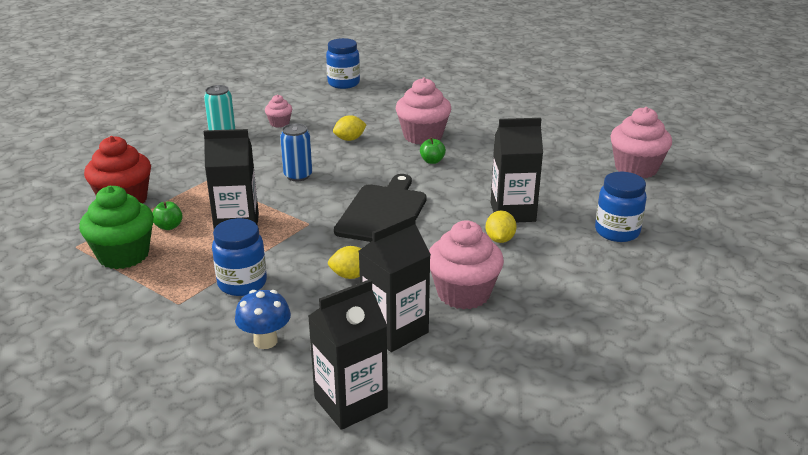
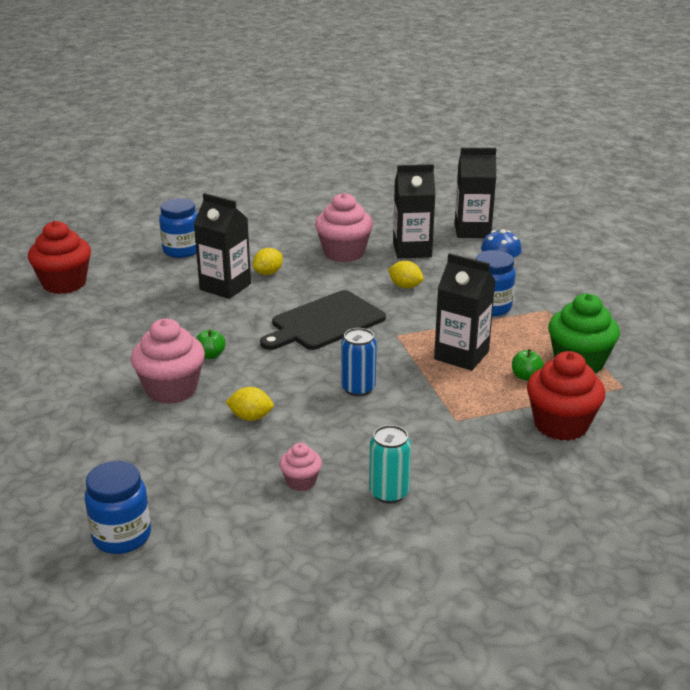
camera: 145 degrees left, 0 degrees up
pink cupcake [610,107,672,178] -> red cupcake [28,221,91,294]

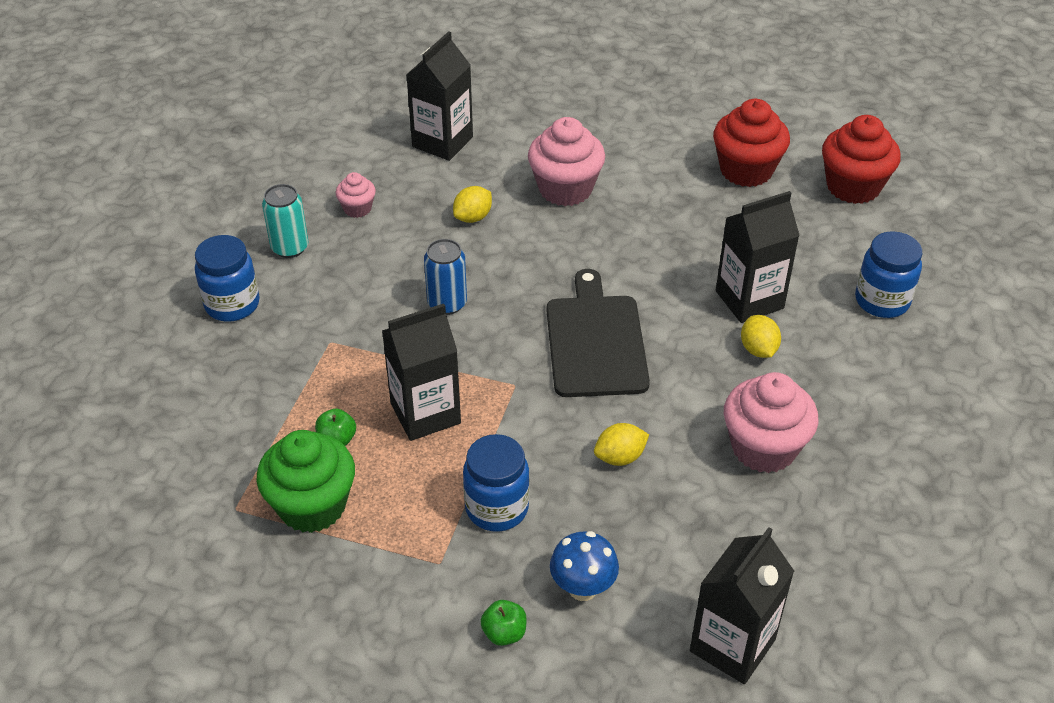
camera: 125 degrees right, 15 degrees up
blue jar [85,461,151,554] -> blue jar moved to [195,235,260,322]
green apple [196,329,226,359] -> green apple moved to [480,600,526,646]
black carton [393,164,436,259] -> black carton moved to [406,31,473,161]
red cupcake [527,351,605,441] -> red cupcake moved to [713,99,790,187]

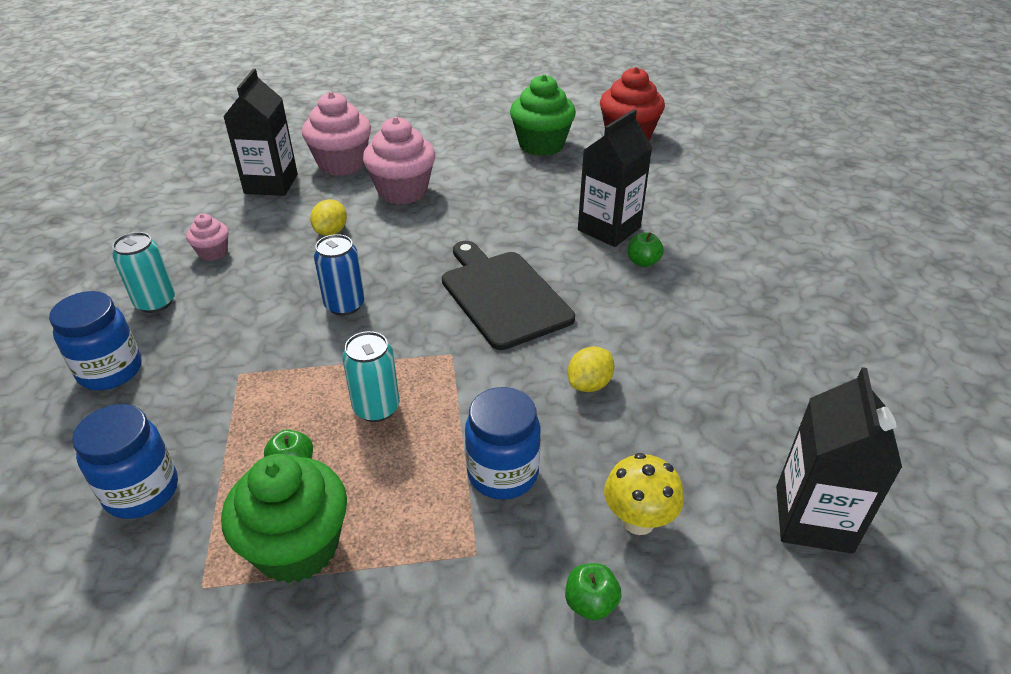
camera: 25 degrees left, 5 degrees down
black carton [382,304,461,441] -> turquoise can [342,331,400,422]
blue mushroom [550,531,619,601] -> yellow mushroom [604,453,684,535]
red cupcake [713,99,790,187] -> green cupcake [510,74,576,156]
pink cupcake [724,372,819,473] -> pink cupcake moved to [302,92,371,176]
yellow lemon [741,315,781,358] -> green apple [628,232,664,267]
blue jar [855,231,922,318] -> blue jar moved to [72,404,178,519]

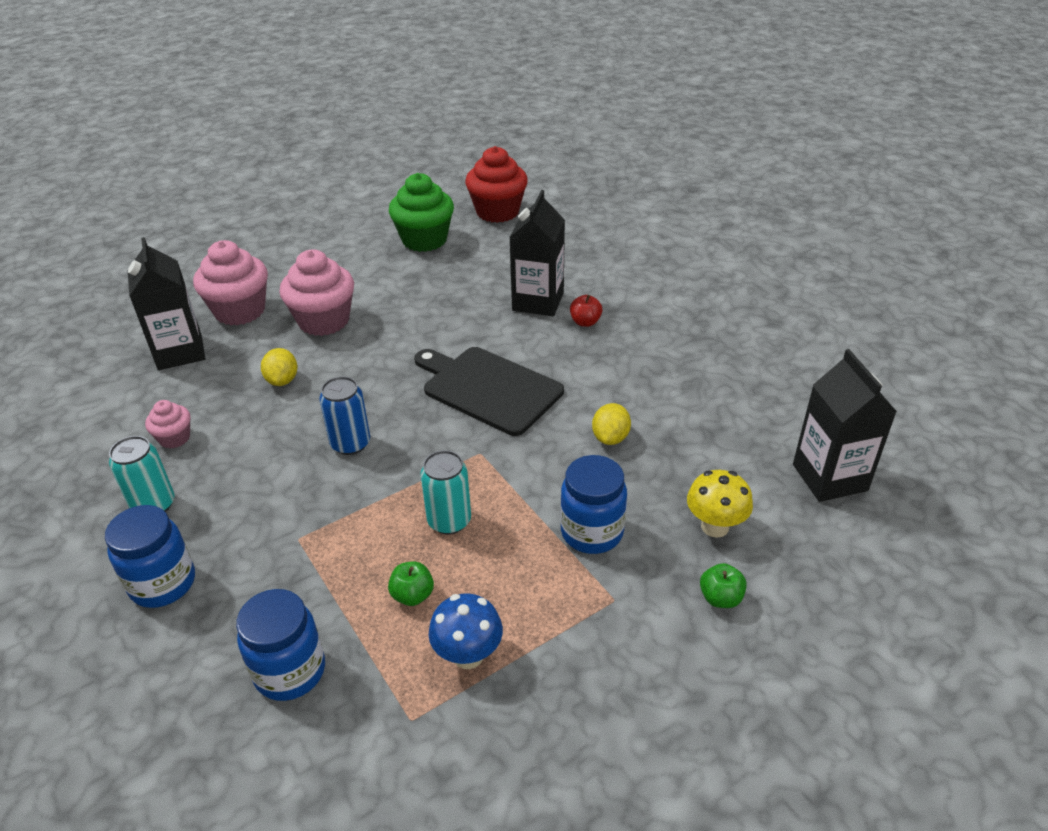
camera: 25 degrees left, 0 degrees up
green cupcake [221,454,347,583] -> blue mushroom [429,594,503,669]
green apple [628,232,664,267] -> red apple [570,295,602,327]

